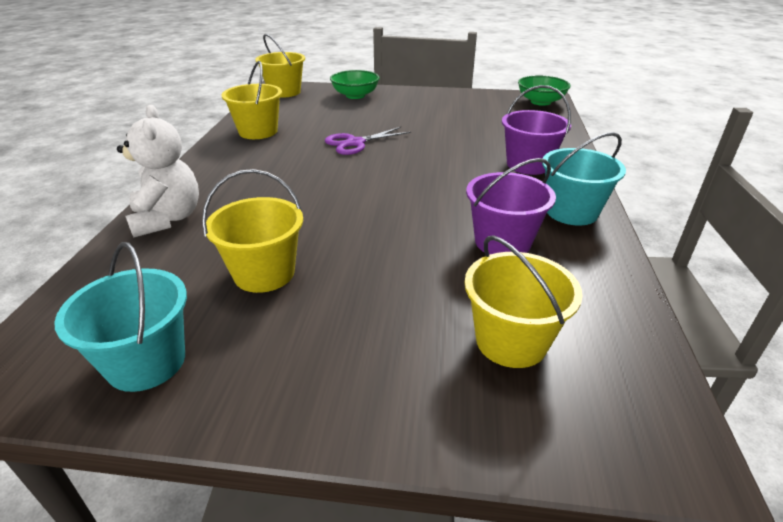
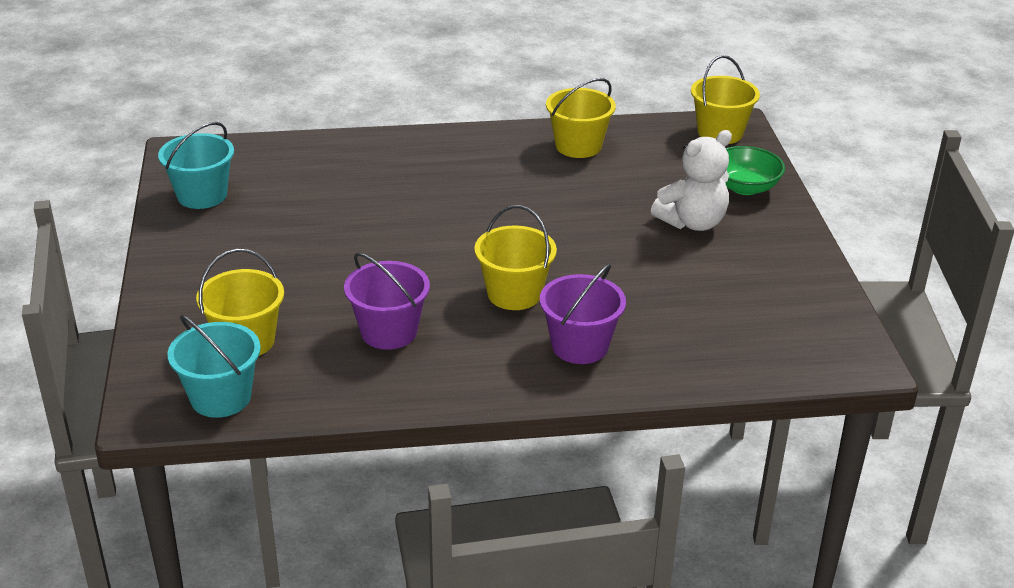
camera: 75 degrees right, 0 degrees up
white teddy bear [117,105,199,238] -> white teddy bear moved to [651,130,732,231]
yellow bucket [202,169,303,293] -> yellow bucket moved to [474,205,557,310]
purple scissors [325,127,411,155] -> none
green bowl [518,76,571,106] -> none
turquoise bucket [542,132,626,226] -> turquoise bucket moved to [167,315,261,418]

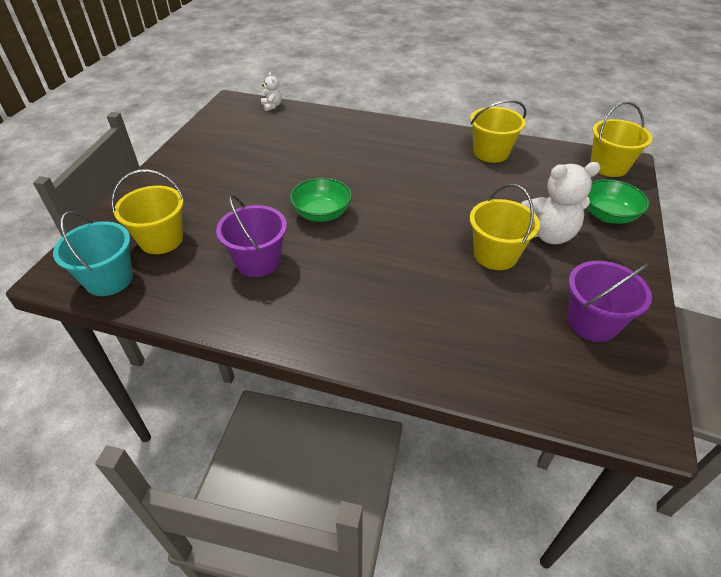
camera: 25 degrees right, 10 degrees up
turquoise bucket [158,122,234,209] -> none
yellow bucket [474,205,557,310] -> yellow bucket moved to [470,184,540,270]
purple bucket [540,264,626,364] -> purple bucket moved to [567,261,652,342]
none -> white teddy bear [261,72,282,111]
none -> green bowl [290,178,352,222]

